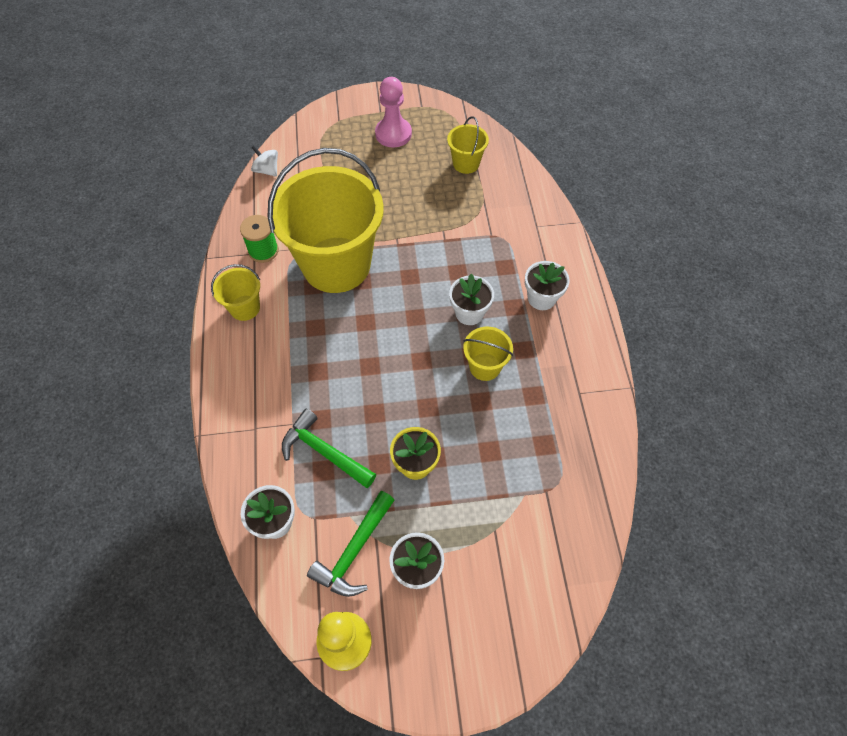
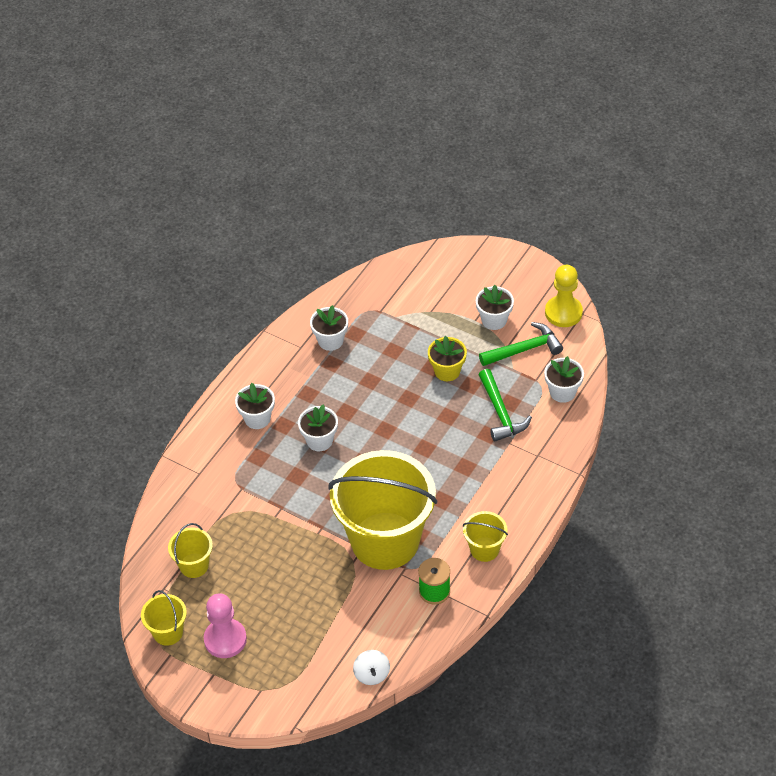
camera: 140 degrees left, 10 degrees down
yellow bucket [463,327,513,381] -> yellow bucket moved to [141,590,187,646]
none -> white flower pot [310,305,348,351]

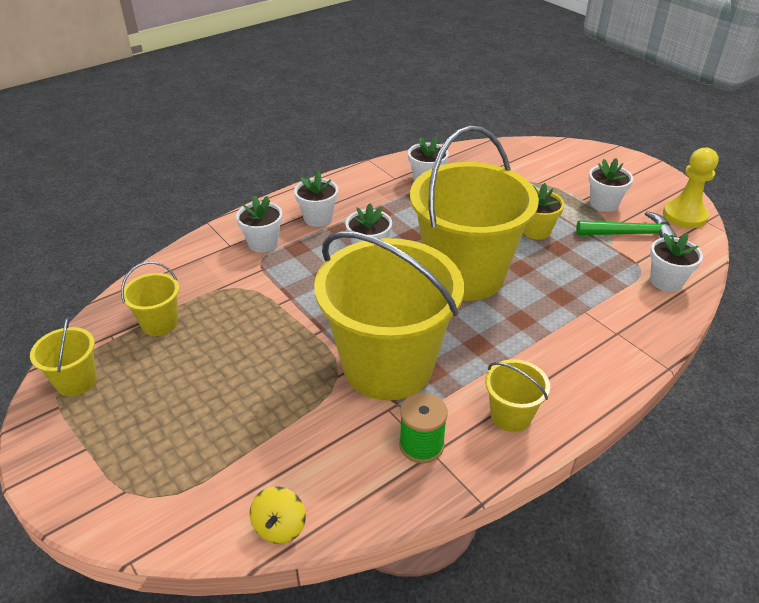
camera: 20 degrees right, 10 degrees down
pink pawn [204,593,247,658] -> none
white spinning top [353,650,390,685] -> yellow spinning top [250,486,306,544]
green hammer [479,369,532,442] -> none
none -> white flower pot [236,195,282,253]
none -> yellow bucket [410,126,539,301]

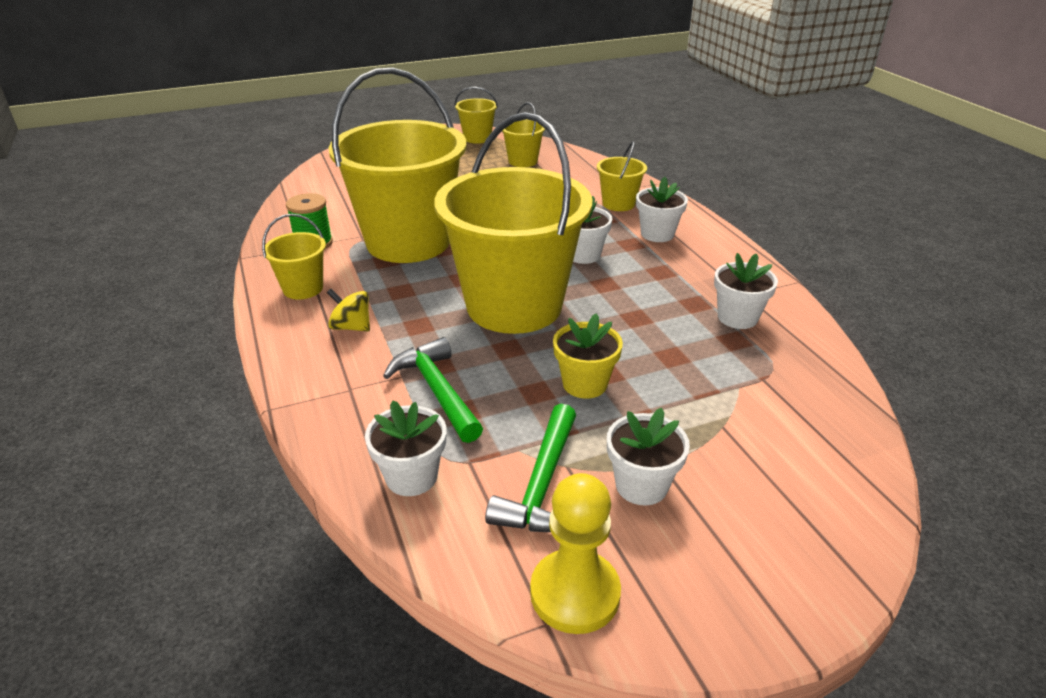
camera: 105 degrees right, 5 degrees down
white flower pot [236,195,282,253] -> yellow bucket [597,141,647,211]
yellow spinning top [250,486,306,544] -> yellow spinning top moved to [327,289,370,332]
none -> green hammer [383,337,483,443]

